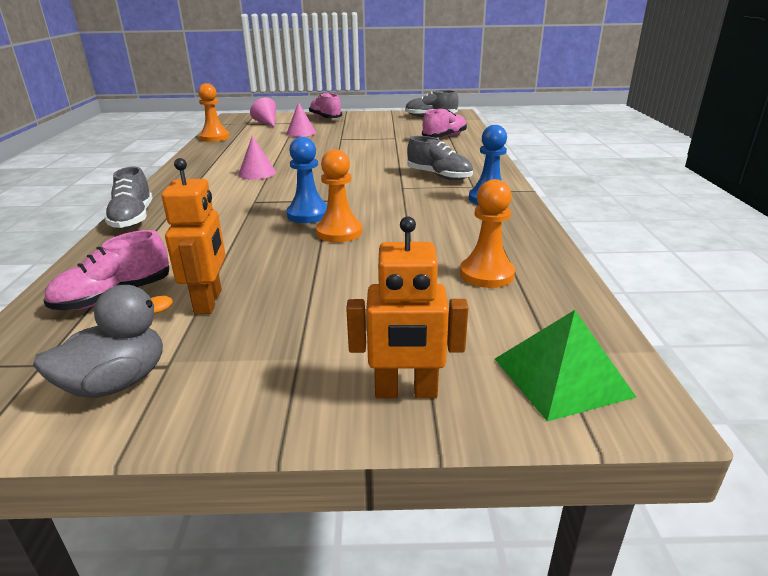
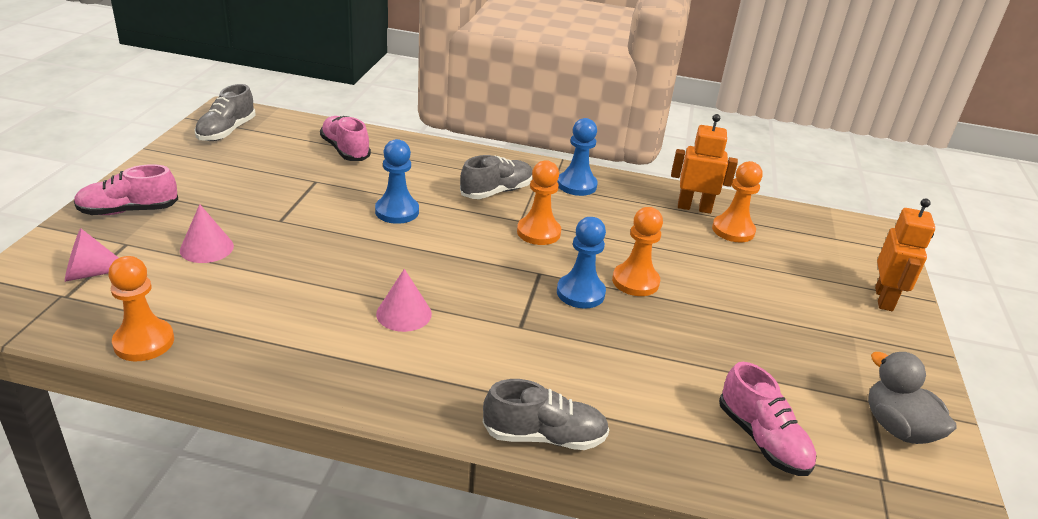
camera: 80 degrees left, 5 degrees up
orange robot [162,158,226,314] -> orange robot moved to [671,114,738,214]
green pyramid [495,310,636,422] -> none
none -> blue pawn [375,139,419,224]
none -> orange pawn [517,160,561,245]

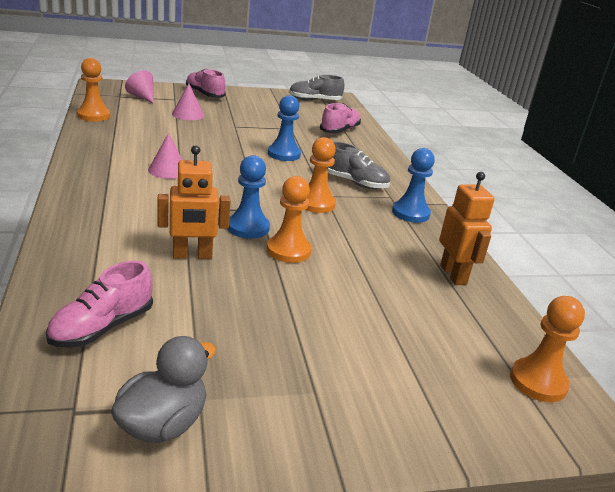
camera: 65 degrees right, 5 degrees down
grey shoe [483,379,610,450] -> none
orange pawn [712,161,763,243] -> orange pawn moved to [510,296,585,402]
orange robot [875,198,935,311] -> orange robot moved to [158,145,231,259]

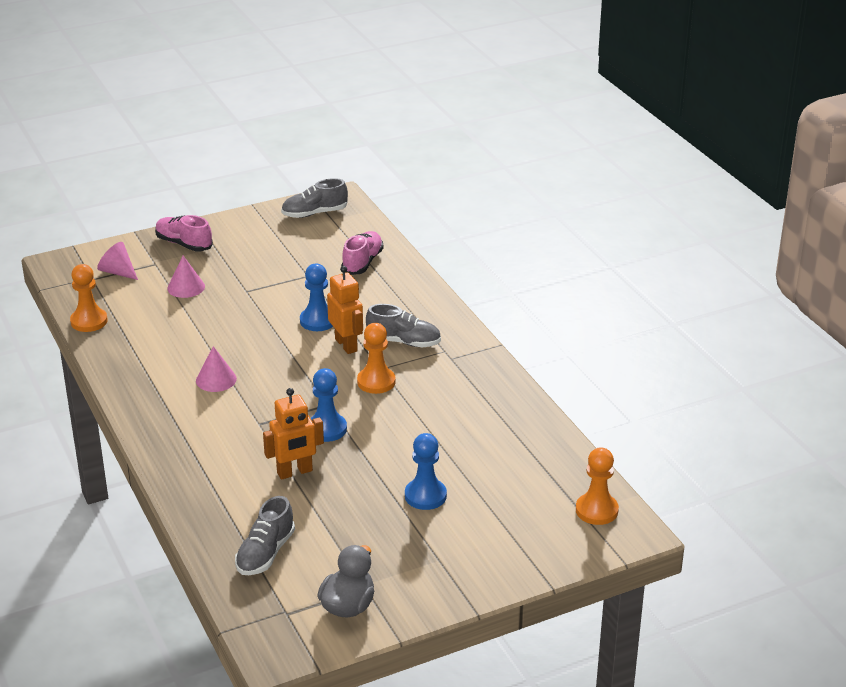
camera: 10 degrees left, 5 degrees up
pink shoe [46,261,153,348] -> grey shoe [235,496,295,575]
orange pawn [267,176,312,263] -> none
blue pawn [392,148,435,223] -> blue pawn moved to [405,433,447,510]
orange robot [439,172,495,285] -> orange robot moved to [327,266,363,354]

